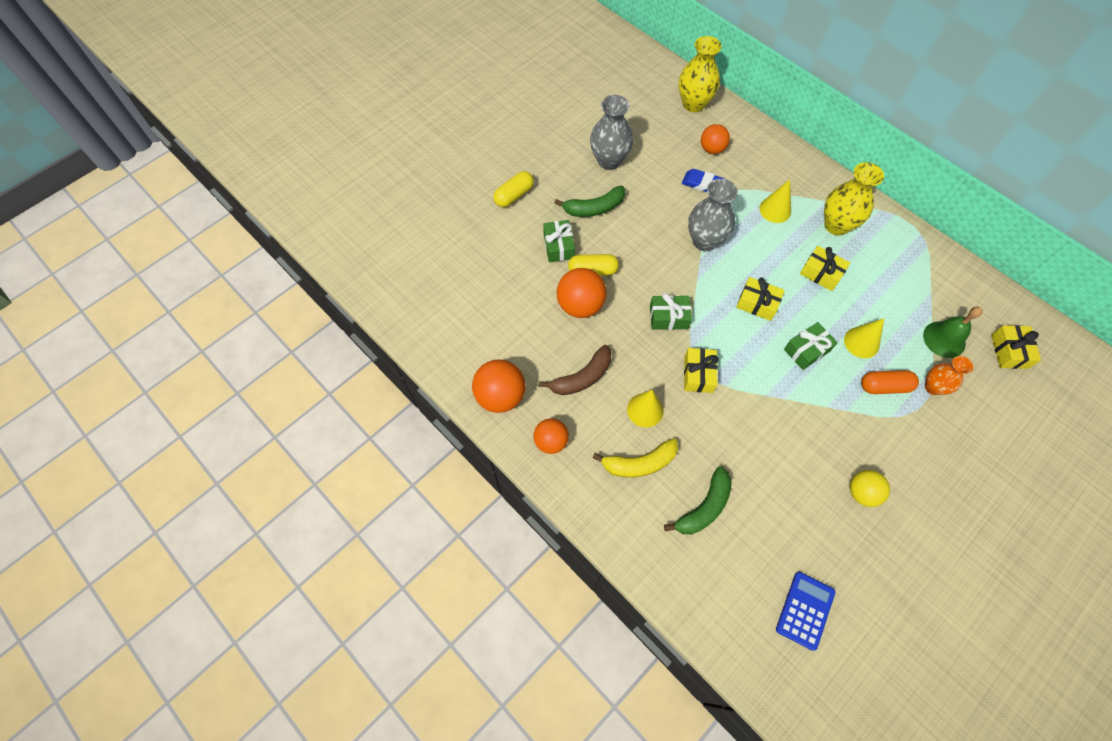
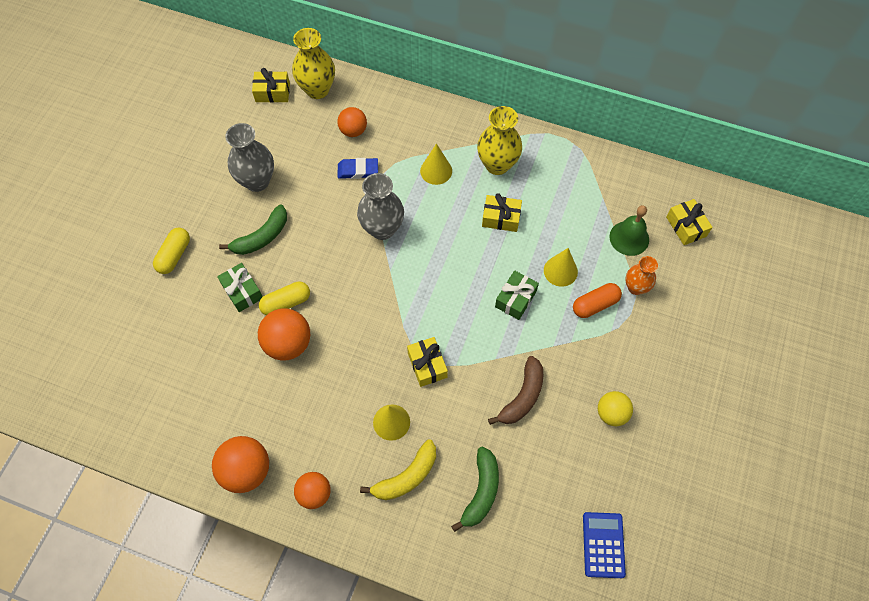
camera: 25 degrees left, 0 degrees up
brown banana [539,345,611,395] -> brown banana moved to [488,356,543,425]
green gift [650,293,692,330] -> none
yellow gift [736,277,785,321] -> yellow gift moved to [252,68,290,103]

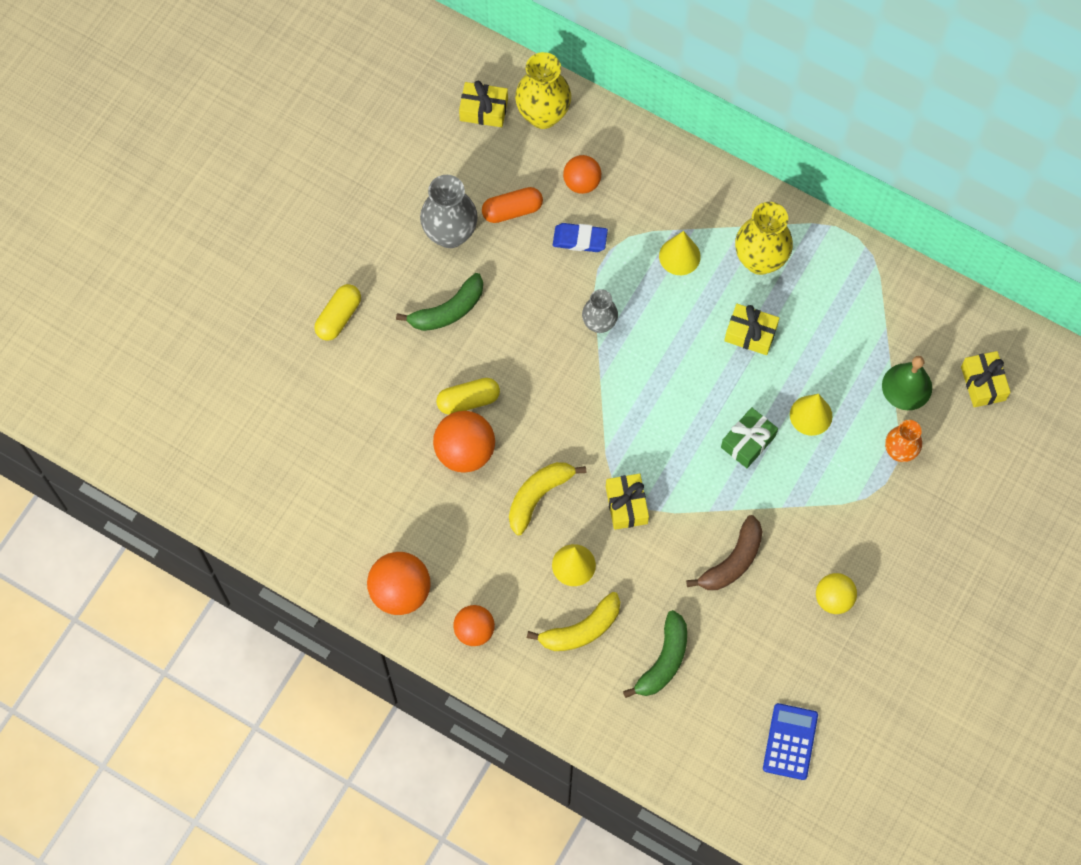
camera: 10 degrees right, 5 degrees up
green gift [217,263,263,312] -> none
grey vase [357,173,404,240] -> grey vase [582,289,618,333], size x0.62
orange capsule [573,283,622,318] -> orange capsule moved to [482,187,543,223]
none -> yellow banana [509,462,586,535]

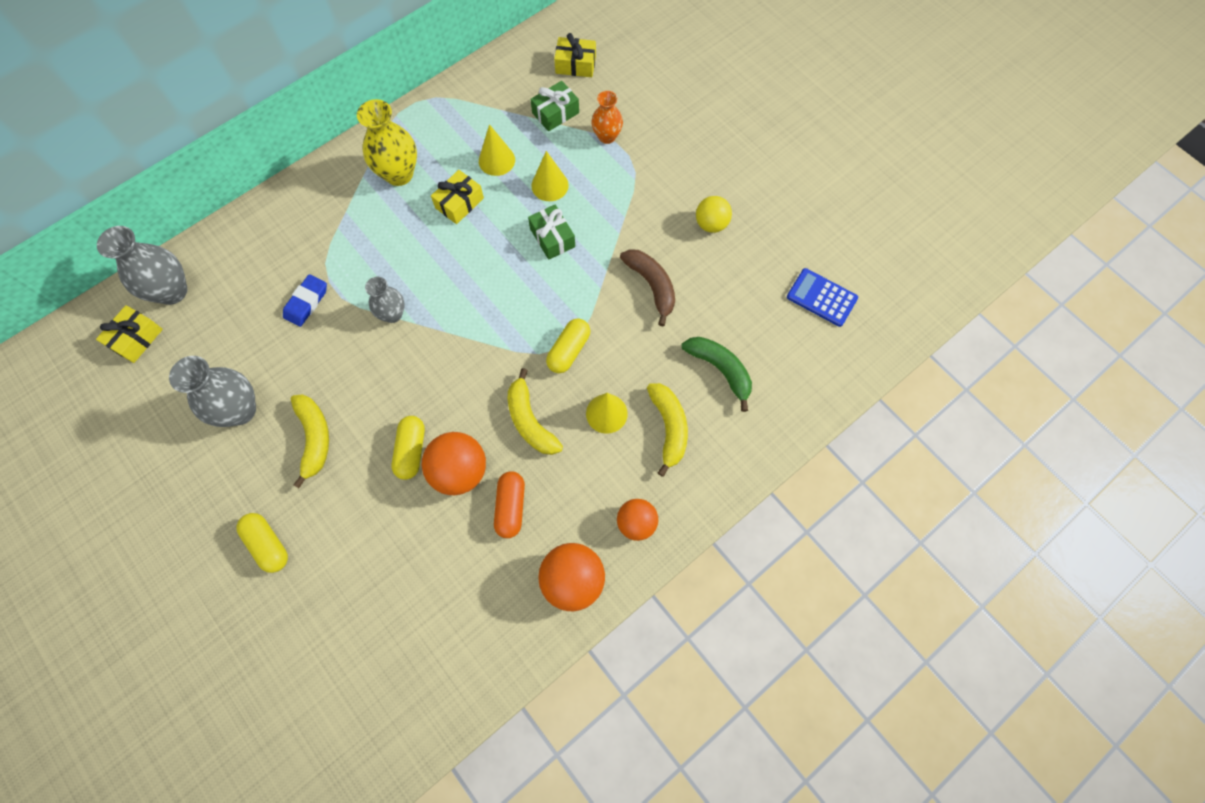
camera: 70 degrees left, 0 degrees up
green banana [396,273,483,331] -> yellow banana [291,394,329,488]
orange capsule [482,187,543,223] -> orange capsule moved to [494,471,525,538]
yellow vase [515,52,571,129] -> grey vase [97,226,187,305]
orange ball [563,155,602,194] -> none
yellow gift [606,473,649,530] -> yellow capsule [546,318,590,373]
yellow cone [659,231,701,275] -> yellow cone moved to [479,124,515,176]
green bell [882,356,932,410] -> green gift [530,81,579,131]

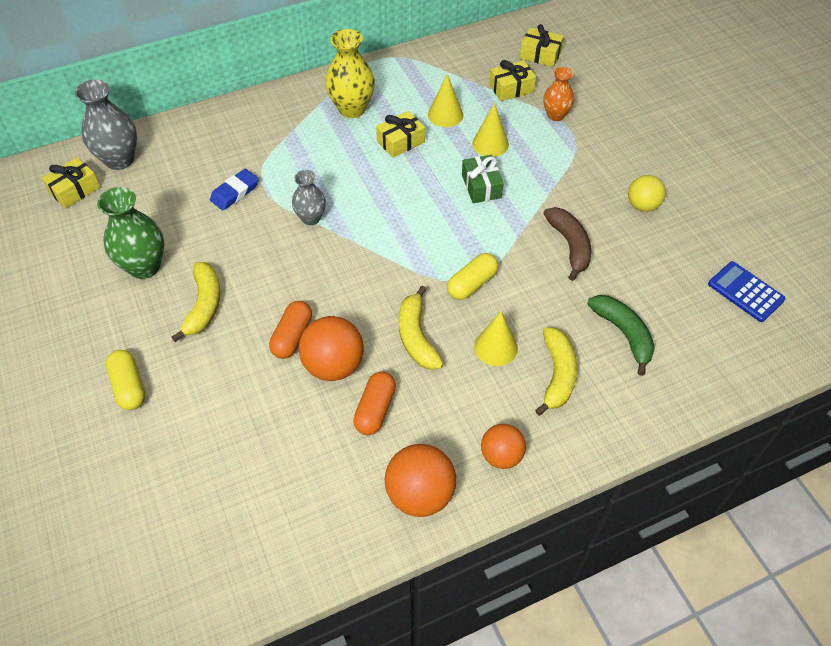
camera: 15 degrees right, 15 degrees down
grey vase [169,356,256,427] -> green vase [97,187,164,279]
yellow capsule [392,416,425,480] -> orange capsule [269,301,312,359]
green gift [530,81,579,131] -> yellow gift [489,60,536,101]

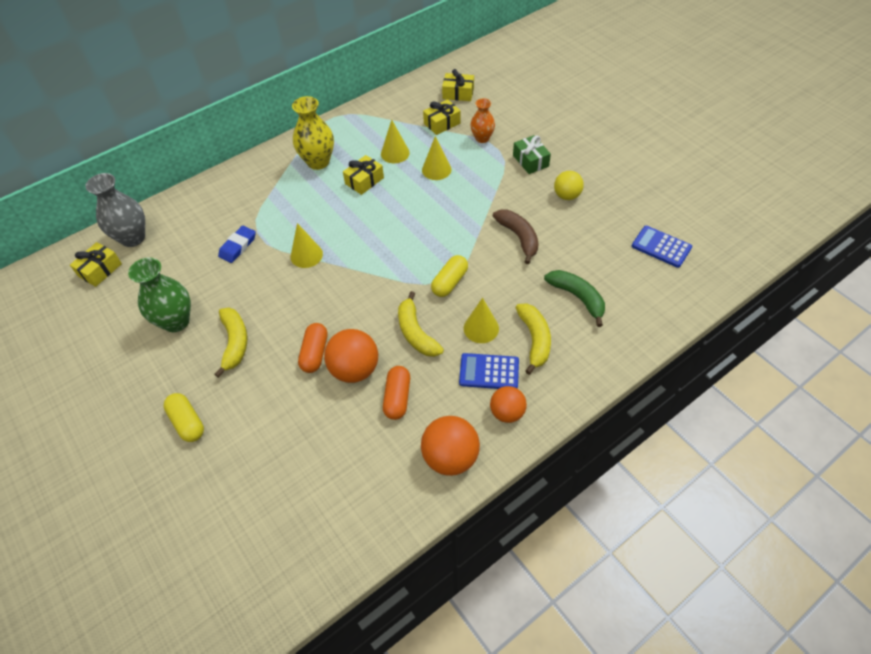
camera: 10 degrees left, 0 degrees up
grey vase [292,170,326,225] -> yellow cone [291,223,323,268]
green gift [462,155,504,203] -> green gift moved to [513,135,551,174]
none -> blue calculator [459,353,519,389]

